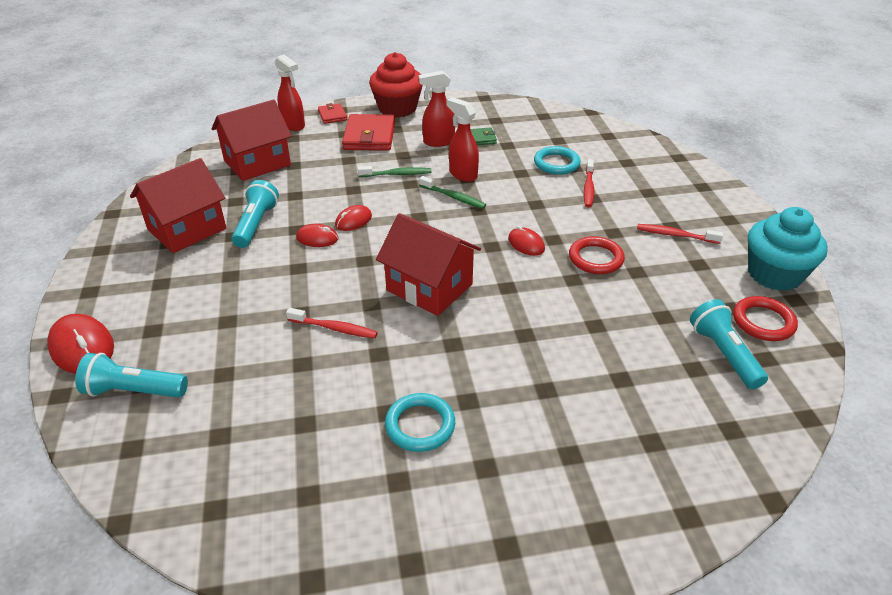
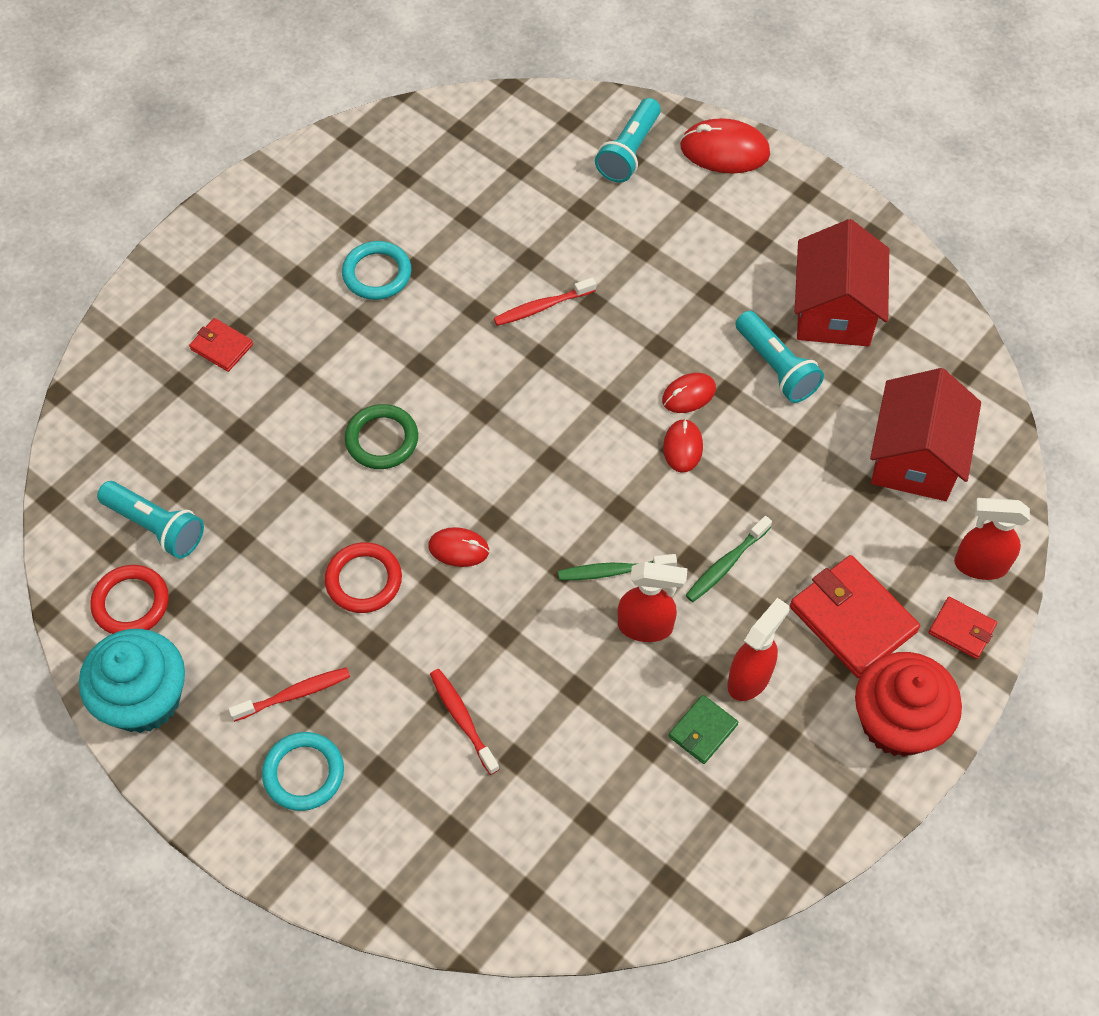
camera: 140 degrees right, 20 degrees up
turquoise flashlight [75,353,188,398] -> turquoise flashlight turned 150 degrees clockwise [595,98,661,183]
red house [376,213,481,316] -> none
turquoise ring [534,146,581,175] -> turquoise ring moved to [262,732,344,811]
none -> red wallet [189,318,253,372]
none -> green ring [345,404,418,469]

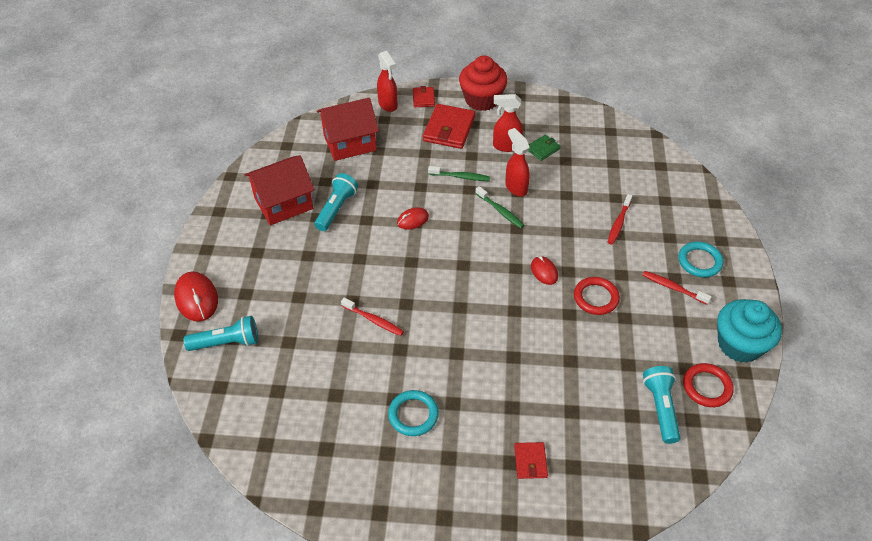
camera: 125 degrees left, 10 degrees down
green ring [345,404,418,469] -> none
red mouse [662,373,716,413] -> none
green wallet [669,695,738,764] -> green wallet turned 45 degrees counterclockwise [528,135,561,161]

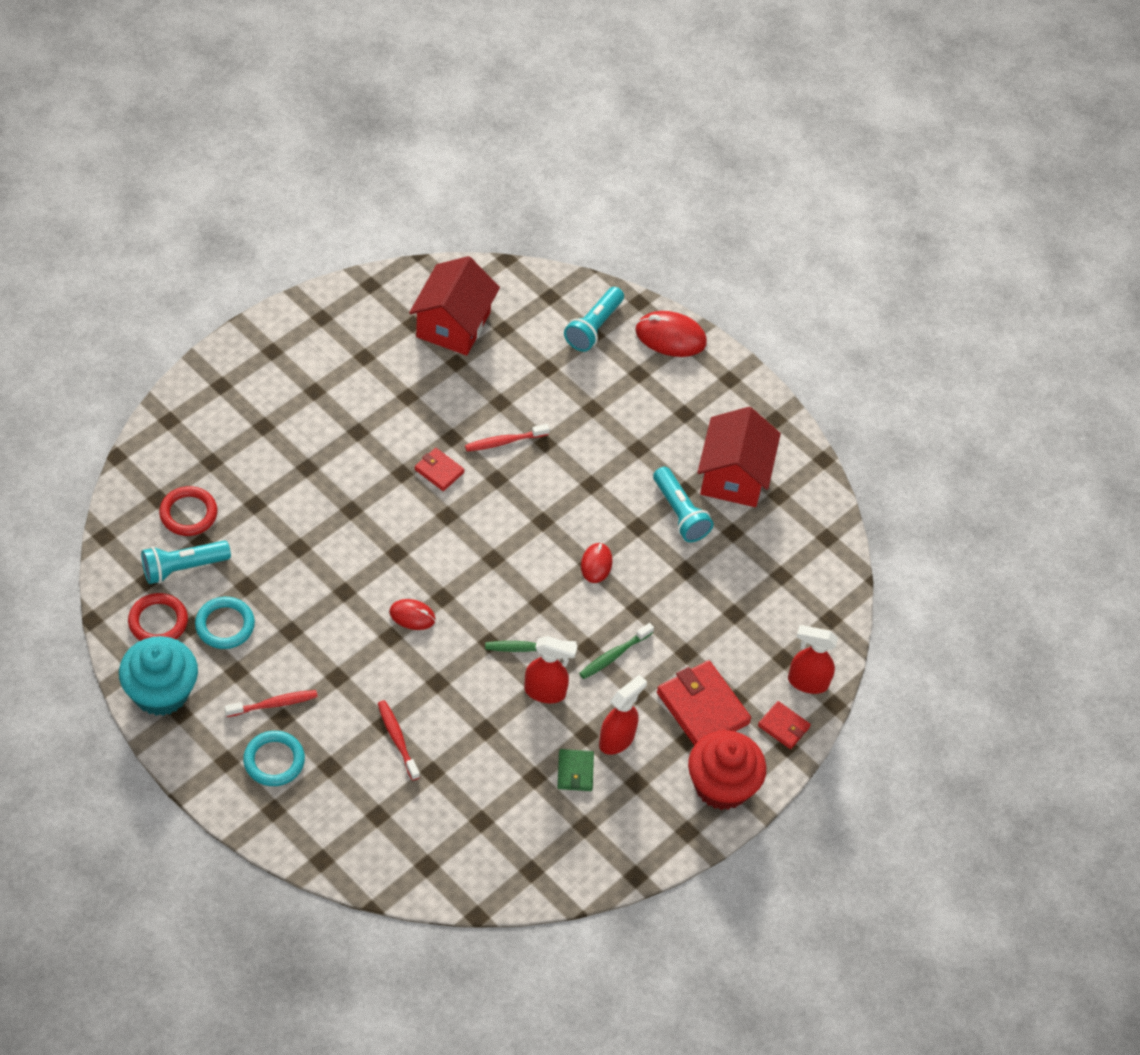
camera: 125 degrees right, 5 degrees up
red house [317,98,379,161] -> red house moved to [409,256,500,356]
turquoise ring [388,390,439,436] -> turquoise ring moved to [195,597,255,649]
red wallet [514,442,548,479] -> red wallet moved to [415,448,464,491]
red ring [574,277,620,315] -> red ring moved to [159,486,218,536]
turquoise flashlight [643,366,680,444] -> turquoise flashlight turned 120 degrees clockwise [141,541,231,584]

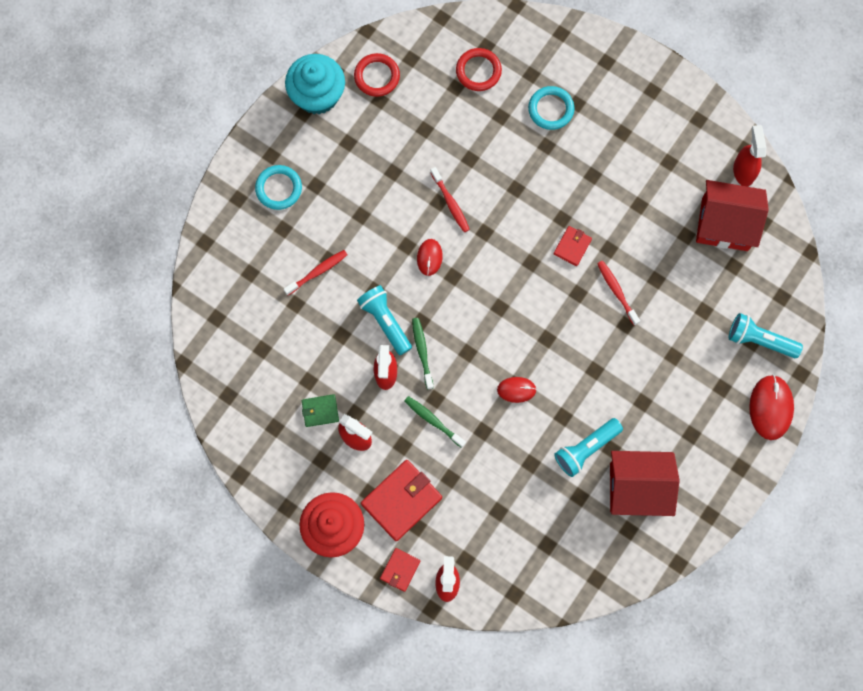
camera: 85 degrees right, 20 degrees up
turquoise flashlight [141,541,231,584] -> turquoise flashlight moved to [357,285,412,355]
turquoise ring [195,597,255,649] -> turquoise ring moved to [528,86,574,130]
red toothbrush [224,690,318,717] -> red toothbrush moved to [430,167,470,232]
none -> red spray bottle [733,125,766,187]

